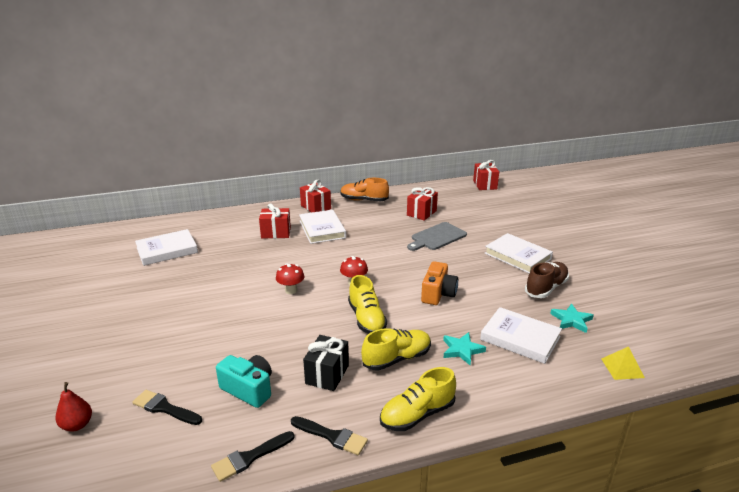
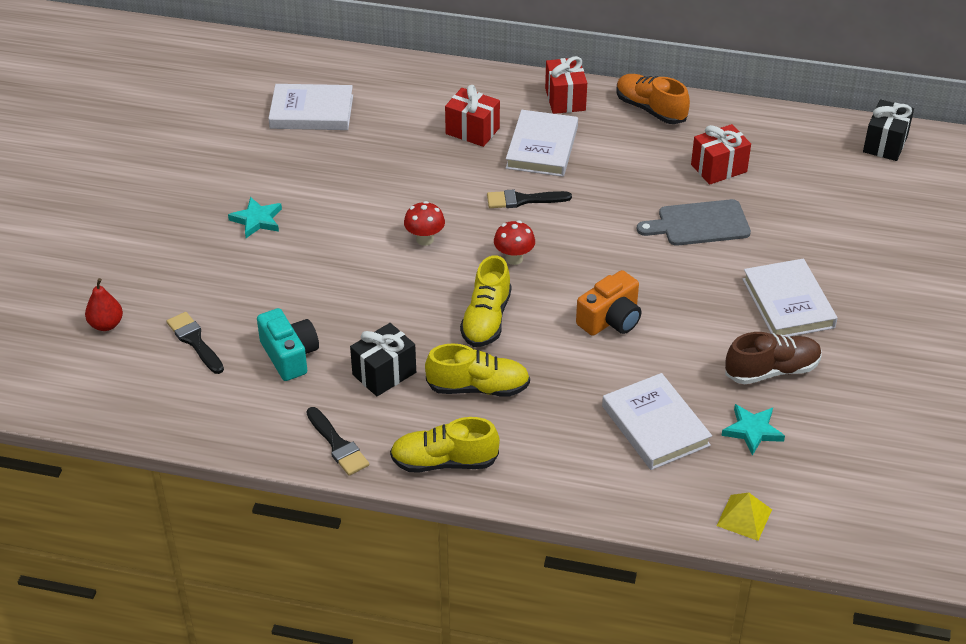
camera: 30 degrees right, 15 degrees up
black brush [211,431,295,482] -> black brush moved to [487,190,572,208]
turquoise star [443,332,486,365] -> turquoise star moved to [228,197,282,238]
red gift [473,160,499,190] -> black gift [863,99,914,161]

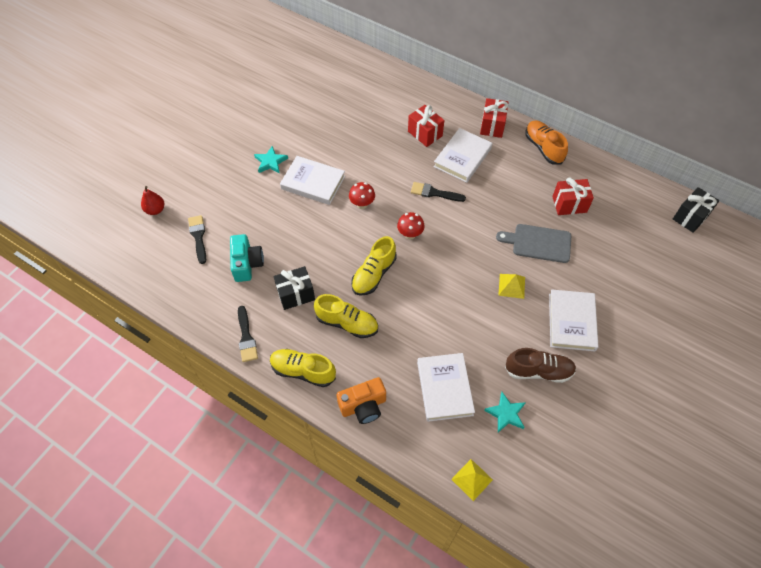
camera: 20 degrees right, 15 degrees up
white book [268,84,353,130] -> white book moved to [280,156,345,205]
orange camera [576,270,642,336] -> orange camera moved to [336,377,386,424]
none -> yellow pyramid [498,274,525,299]

